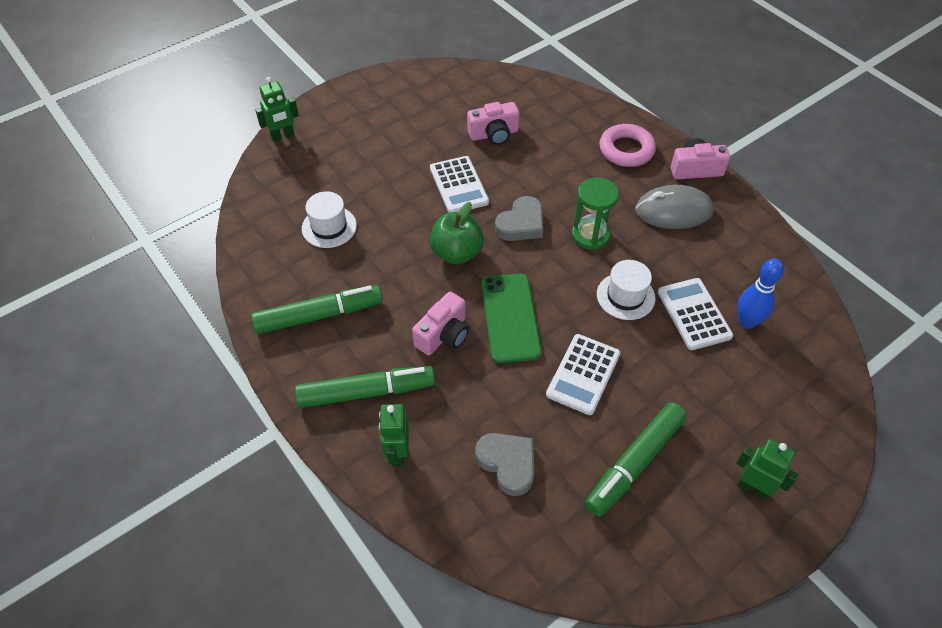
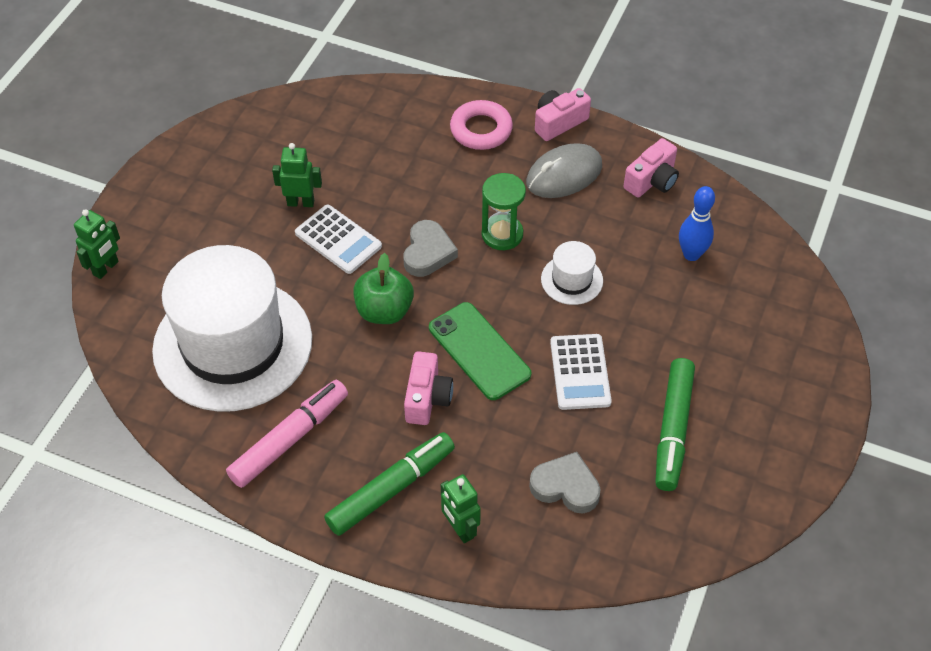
camera: 30 degrees left, 0 degrees up
green marker [251,285,383,334] -> pink marker [226,380,348,488]
white hat [302,191,357,248] -> white hat [152,245,312,412], size x2.46
pink camera [467,102,520,145] -> pink camera moved to [624,138,679,197]
white calculator [658,278,733,350] -> none
green robot [736,439,799,501] -> green robot moved to [272,143,322,207]

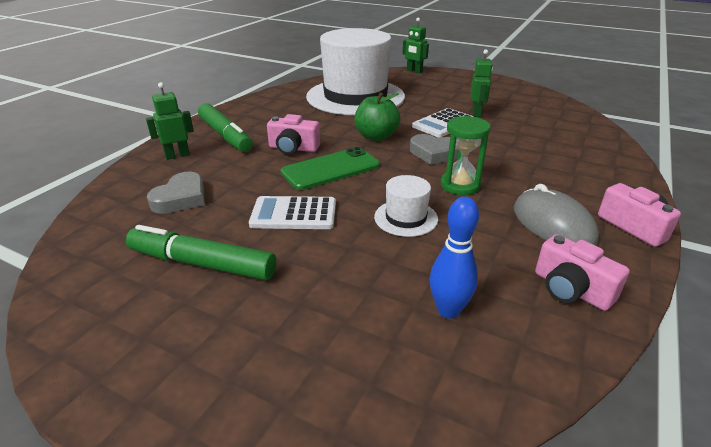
camera: 95 degrees right, 20 degrees down
pink marker [226,380,348,488] -> none
pink ring [450,100,513,150] -> none

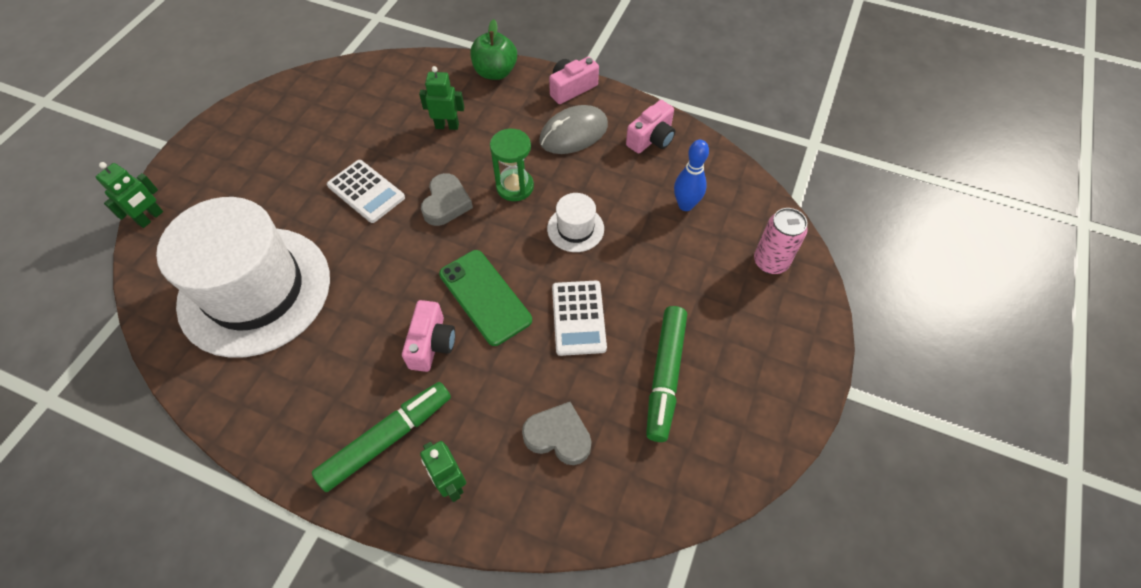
camera: 95 degrees left, 25 degrees up
green apple [354,93,401,141] -> green apple moved to [470,19,517,80]
green robot [470,49,493,117] -> green robot moved to [419,66,464,130]
none -> pink can [754,208,808,274]

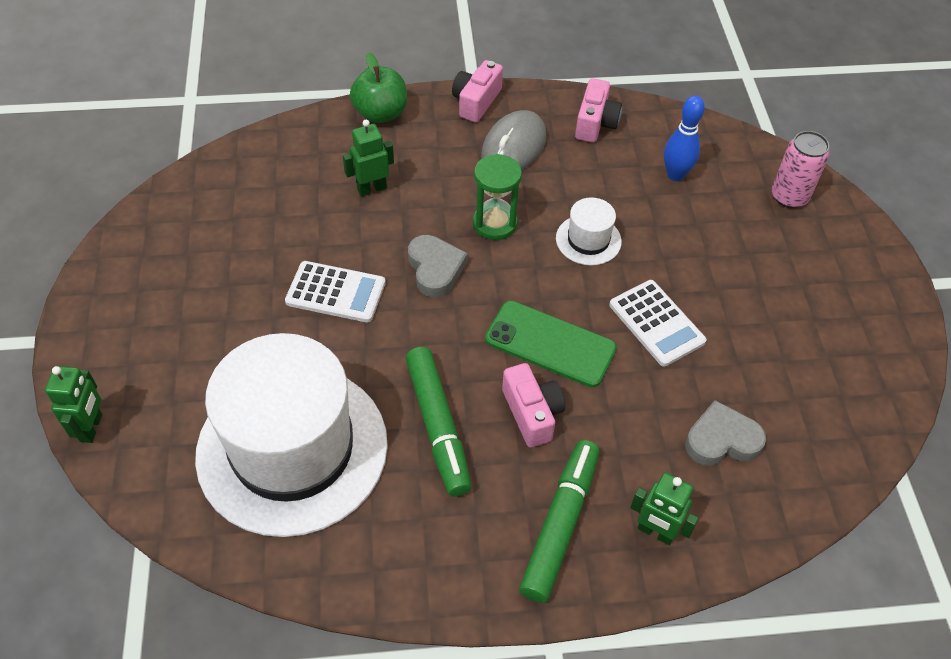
camera: 30 degrees left, 5 degrees down
green marker [646,306,687,442] -> green marker moved to [406,347,472,497]

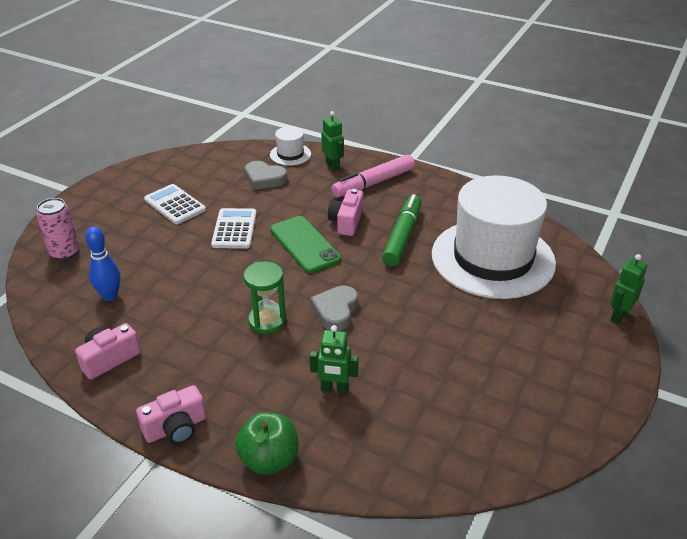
camera: 145 degrees left, 15 degrees down
white calculator [285,261,386,323] -> white calculator moved to [144,184,206,225]
grey mouse [481,110,546,170] -> none
green marker [519,440,599,603] -> pink marker [332,154,415,197]
white hat [556,197,622,265] -> white hat moved to [270,126,311,166]

